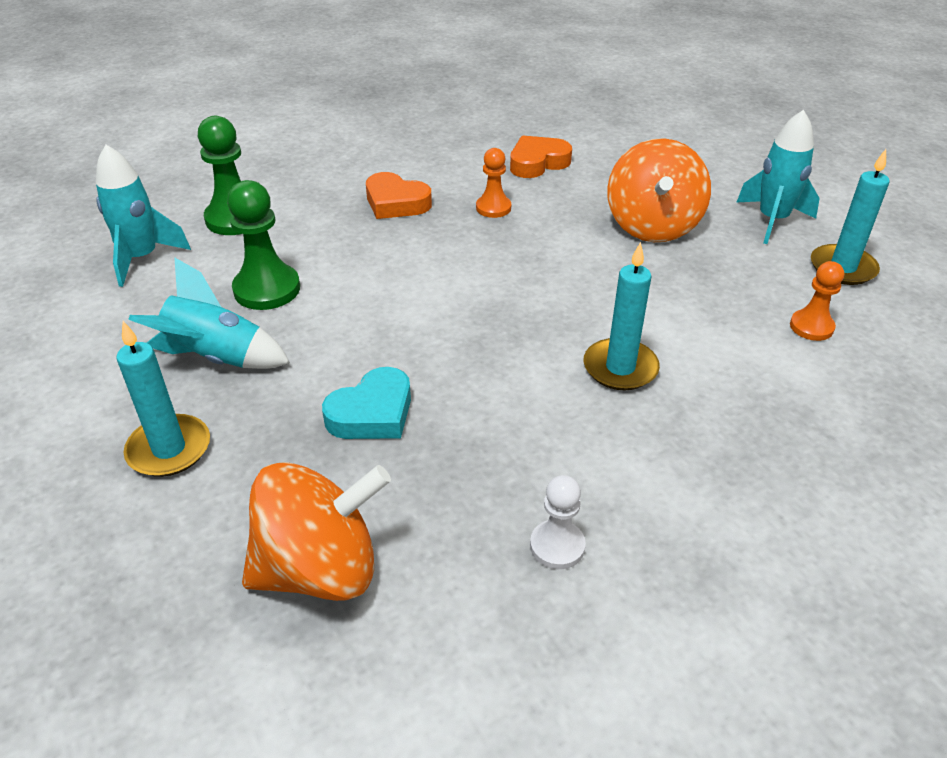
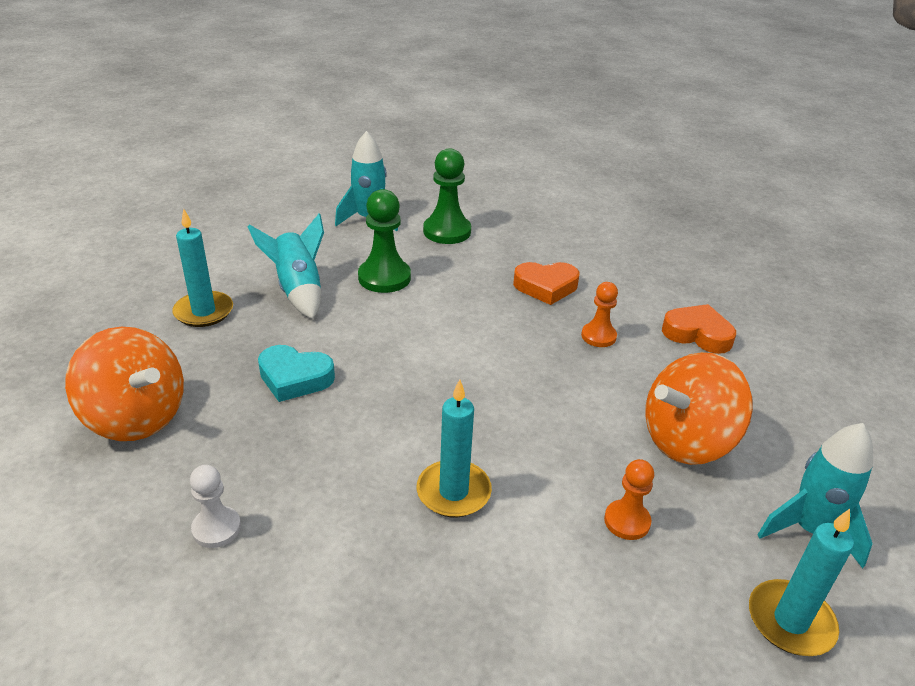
camera: 55 degrees right, 5 degrees down
orange heart [366,172,432,219] -> orange heart turned 90 degrees counterclockwise [513,262,580,305]
orange pawn [790,261,844,341] -> orange pawn moved to [604,459,654,540]

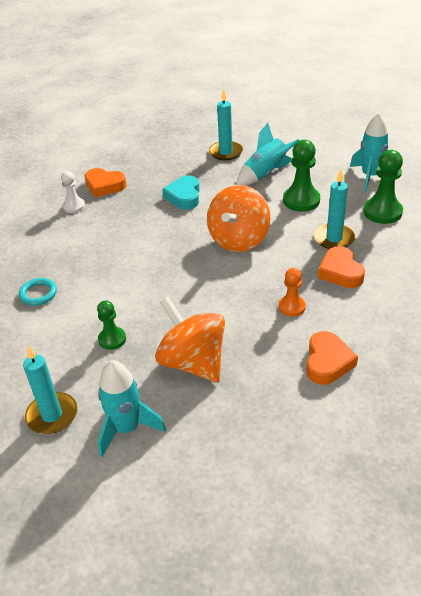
camera: 80 degrees right, 5 degrees up
orange spinning top [65,327,184,441] -> orange spinning top moved to [207,185,271,252]
turquoise candle [417,379,492,517] -> turquoise candle moved to [314,170,355,249]
orange pawn [604,459,654,540] -> green pawn [97,300,126,350]
none -> turquoise ring [19,278,57,306]
none -> orange heart [84,168,127,198]

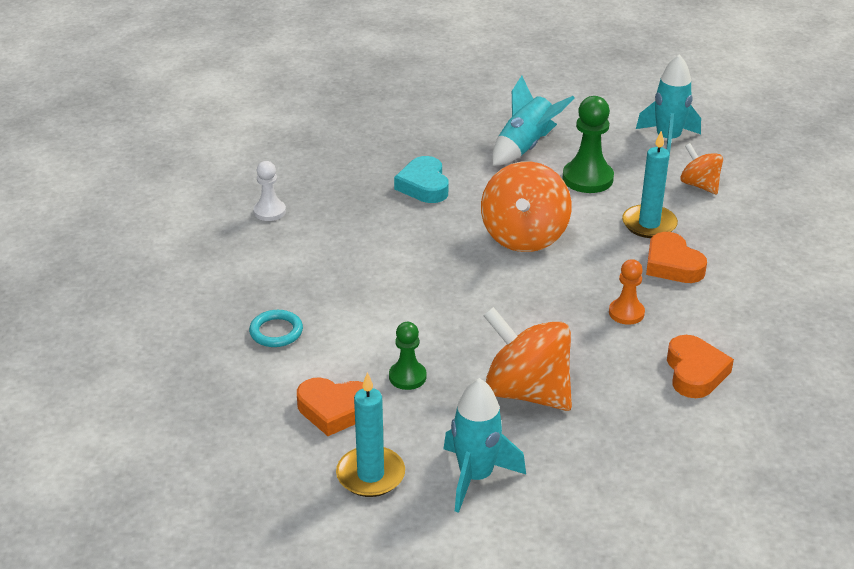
camera: 15 degrees left, 5 degrees down
orange heart [84,168,127,198] -> orange heart moved to [297,377,363,436]
turquoise candle [209,89,243,161] -> none
green pawn [363,150,403,224] -> orange spinning top [680,143,723,194]

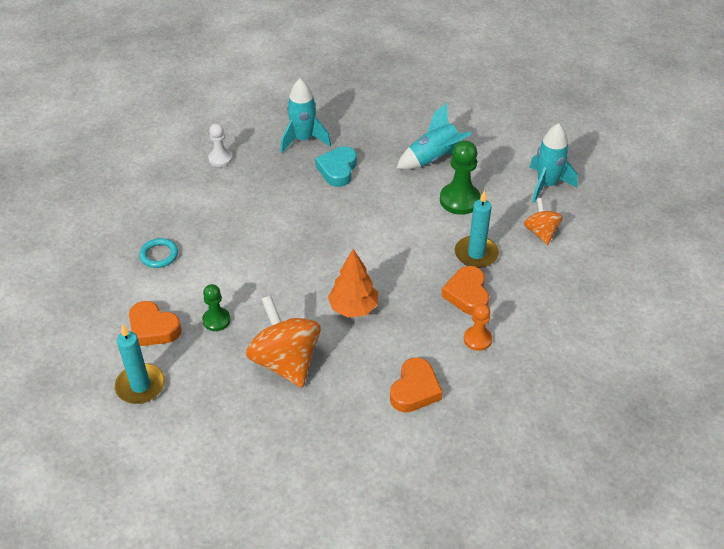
camera: 25 degrees right, 10 degrees up
turquoise rocket [443,378,526,513] -> turquoise rocket moved to [281,78,331,153]
orange spinning top [481,161,571,252] -> none
orange pawn [609,259,645,325] -> orange pawn moved to [464,303,492,351]
none -> orange tree [328,249,378,318]

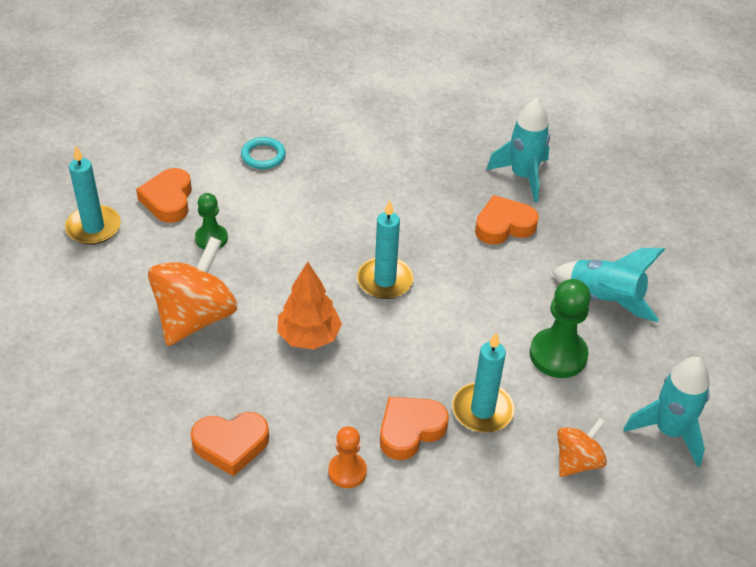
camera: 55 degrees right, 0 degrees up
white pawn [208,124,232,167] -> none
turquoise heart [315,146,357,187] -> orange heart [475,195,539,245]
none -> turquoise candle [357,200,414,299]

